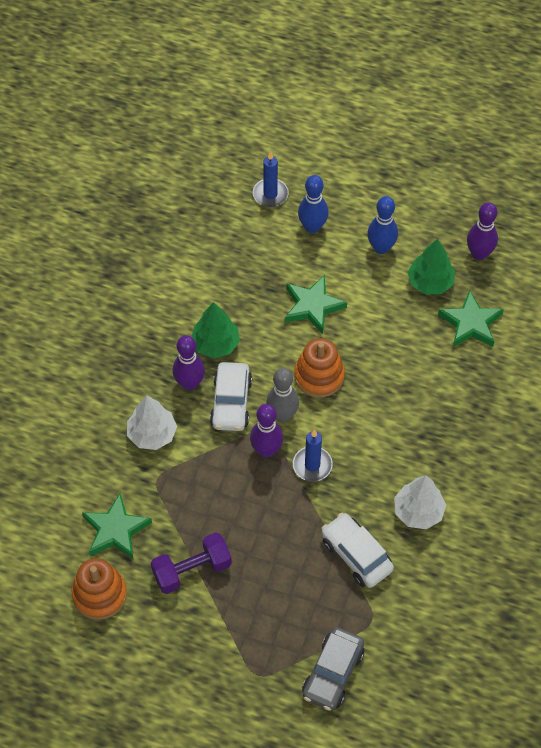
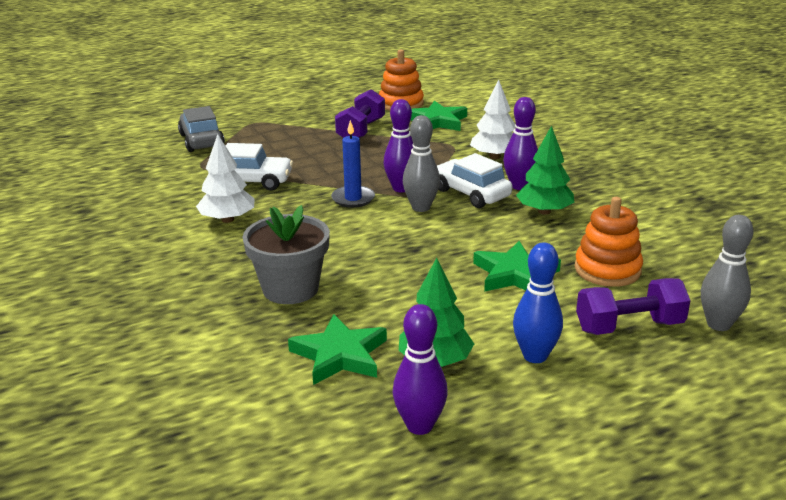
camera: 135 degrees right, 30 degrees down
blue candle [253,151,289,207] -> grey bowling pin [701,215,754,331]
orange stacking toy [295,338,345,397] -> orange stacking toy moved to [575,197,643,287]
blue bowling pin [298,175,328,233] -> purple dumbbell [576,278,691,335]
none -> grey flower pot [243,205,330,304]

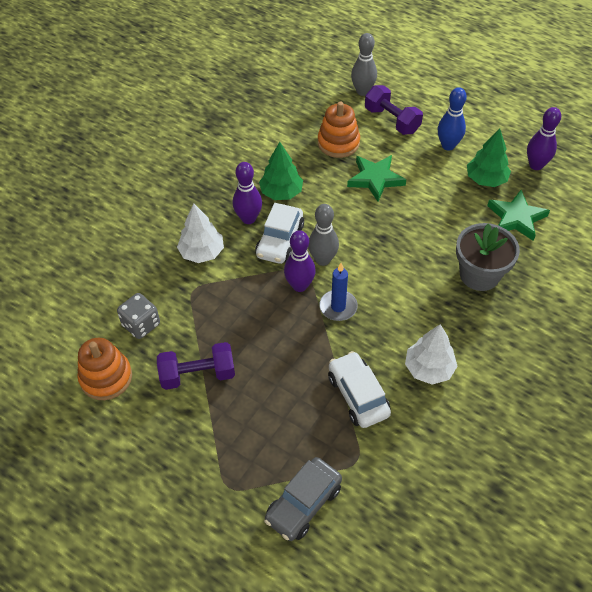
camera: 120 degrees left, 25 degrees up
green star [411,101,467,131] -> grey dice [117,293,160,339]

